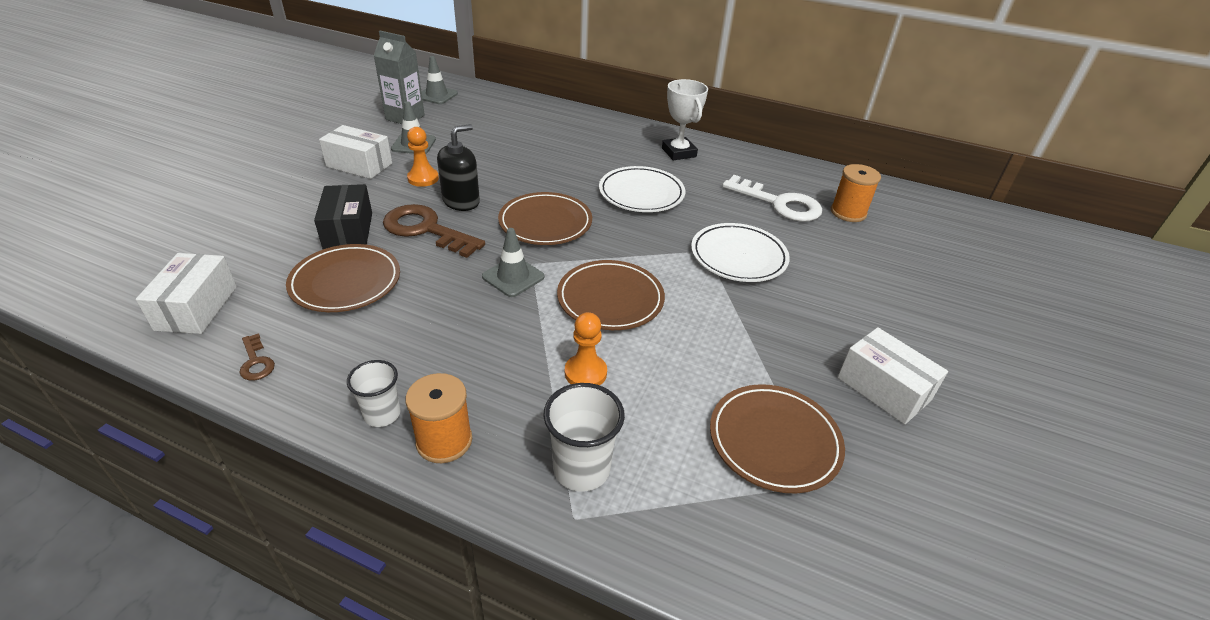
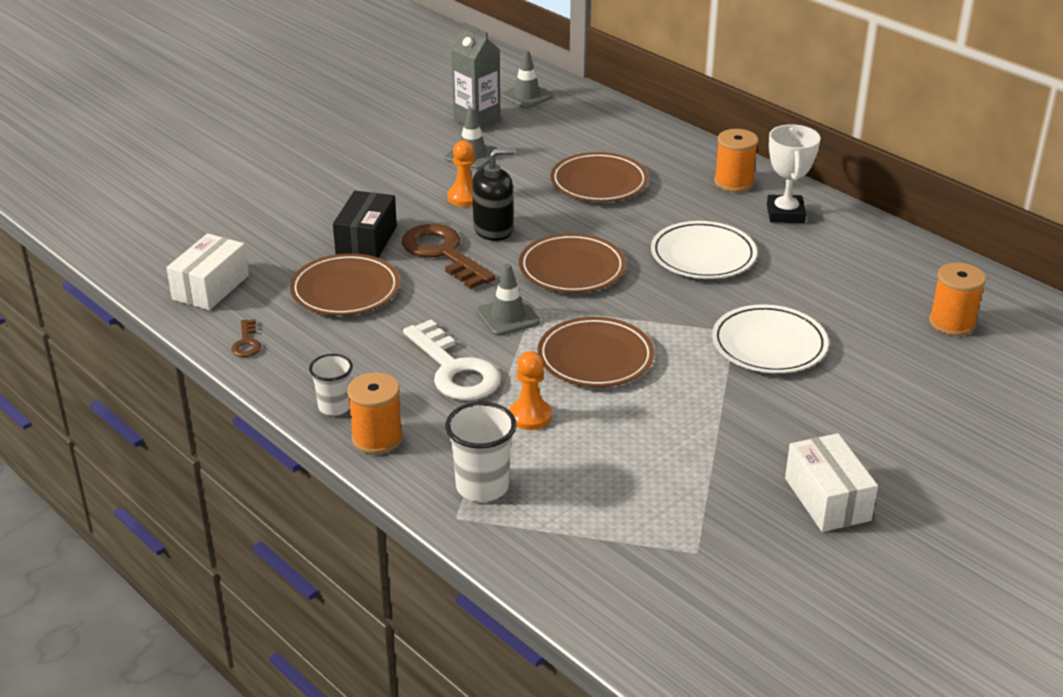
camera: 25 degrees right, 5 degrees down
white box [319,125,392,179] -> none
brown plate [710,384,845,493] -> brown plate moved to [550,152,648,202]
white key [722,175,822,222] -> white key moved to [403,320,501,401]
none -> orange spool [714,129,758,192]

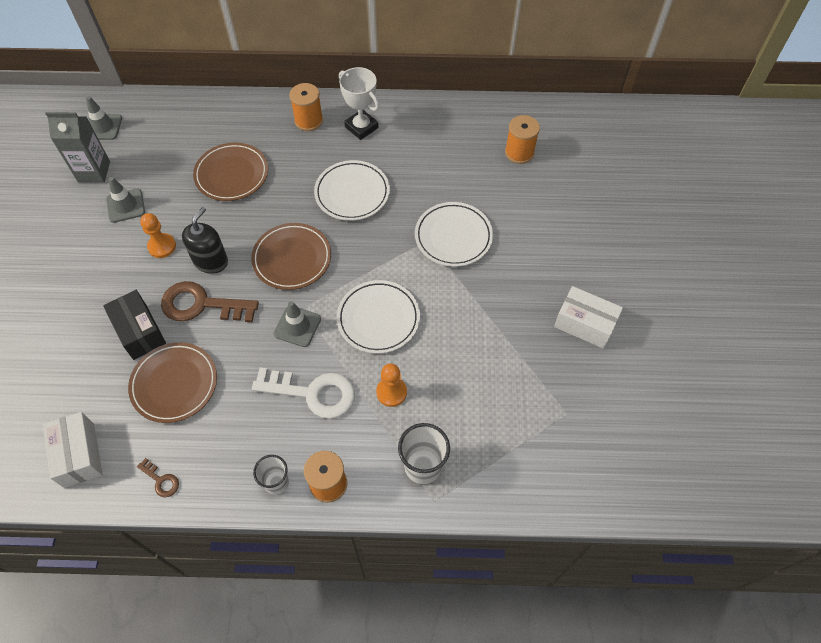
camera: 45 degrees left, 25 degrees up
brown plate [538,317,654,387] -> white plate [337,280,420,354]

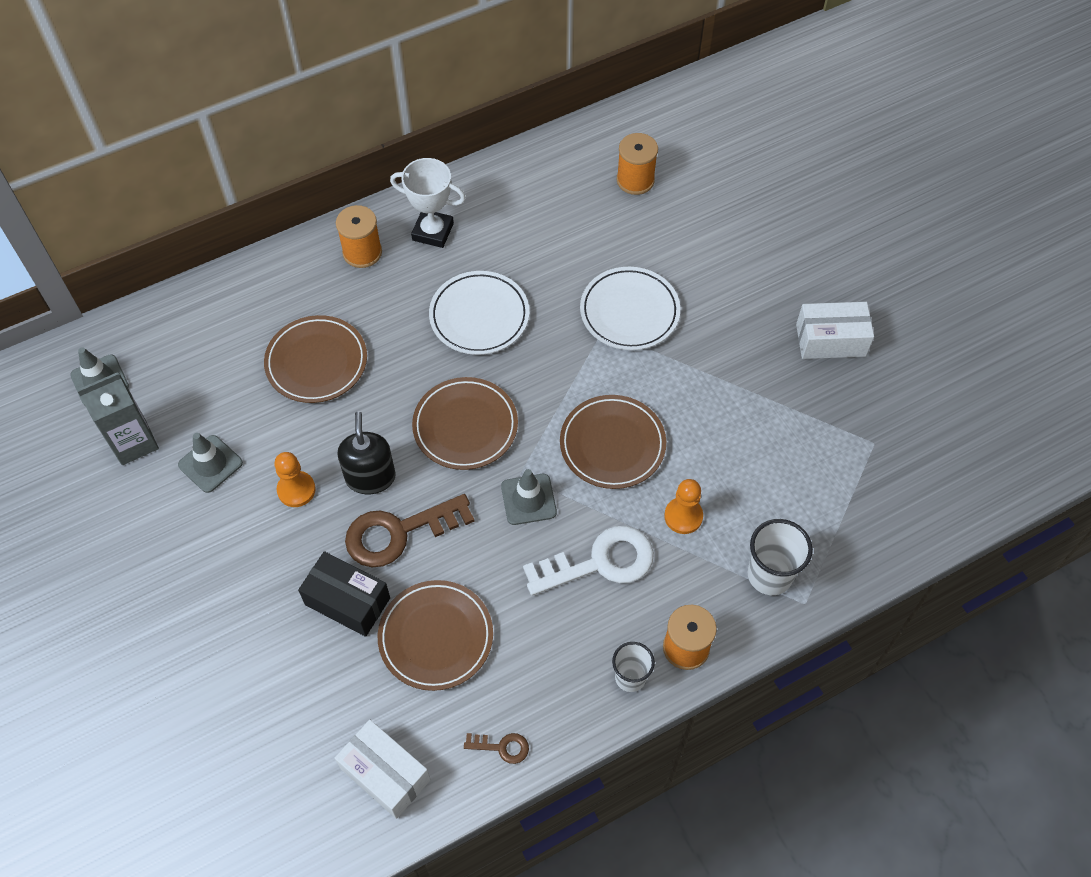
camera: 30 degrees left, 0 degrees up
white plate [337,280,420,354] -> brown plate [560,395,666,489]

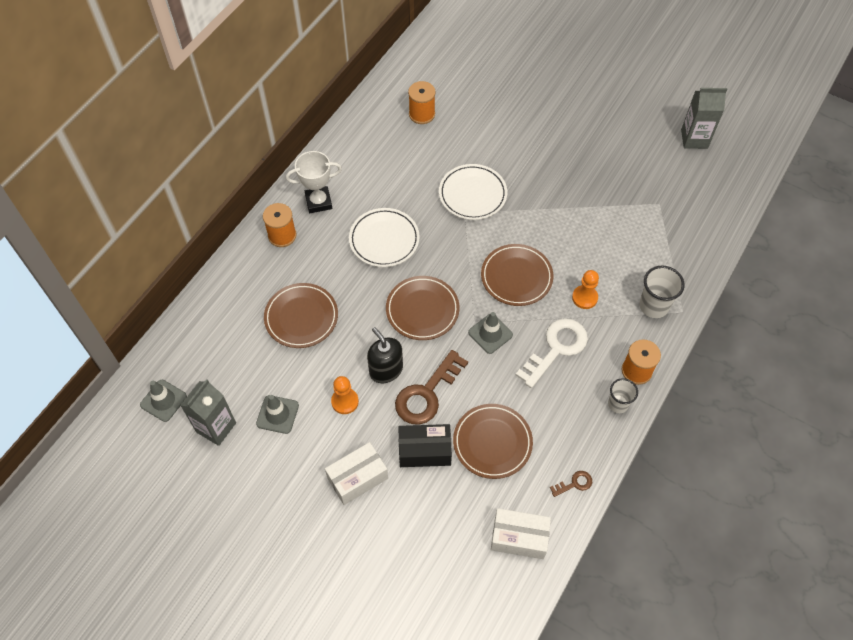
camera: 30 degrees left, 0 degrees up
white box [796,302,874,359] -> white box moved to [325,442,388,505]
none -> grey carton [681,88,727,149]

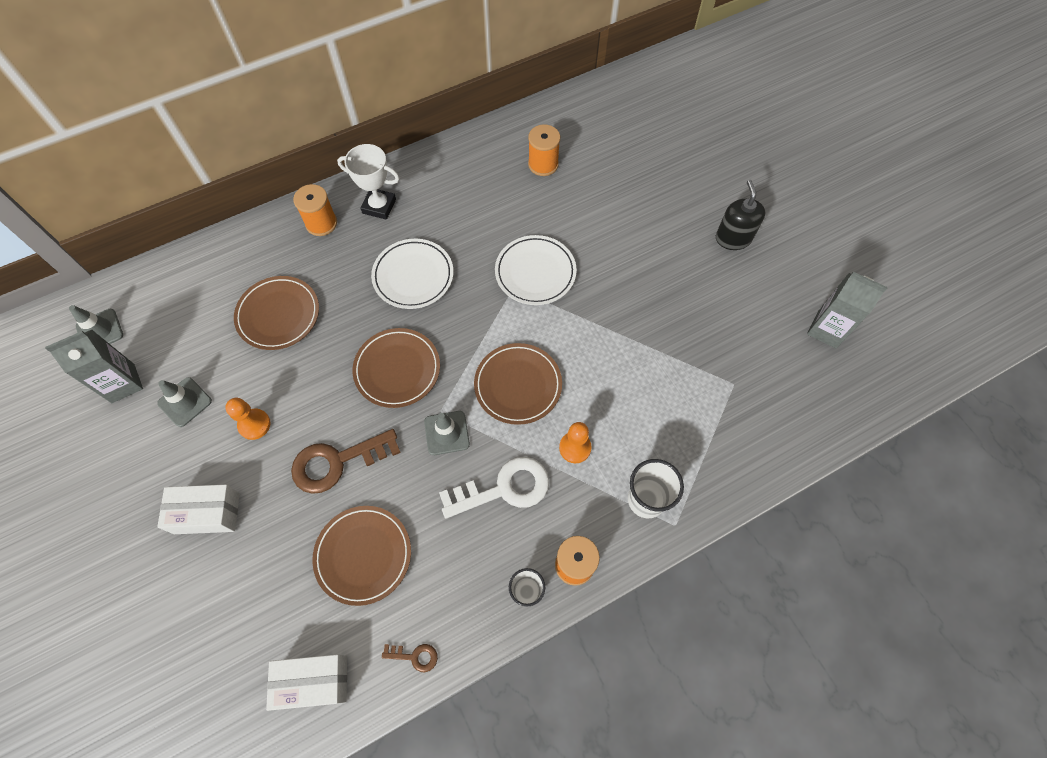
camera: 30 degrees right, 5 degrees up
black soap dispenser [367,327,403,383] -> black soap dispenser moved to [716,180,766,250]
black box [398,424,452,467] -> none
white box [491,508,551,559] -> white box turned 45 degrees counterclockwise [266,654,347,711]

